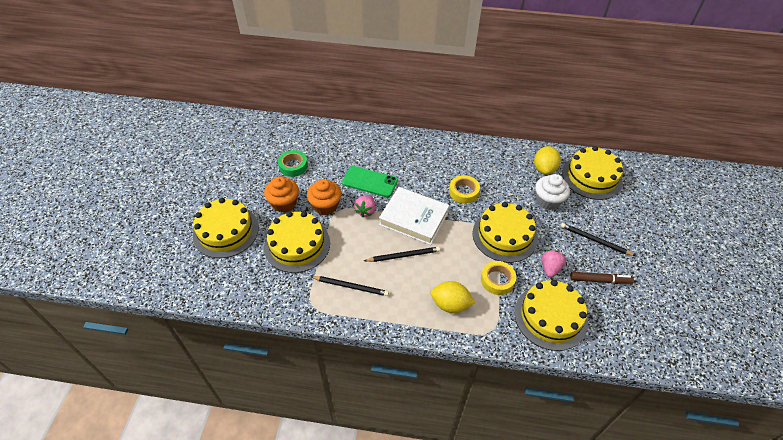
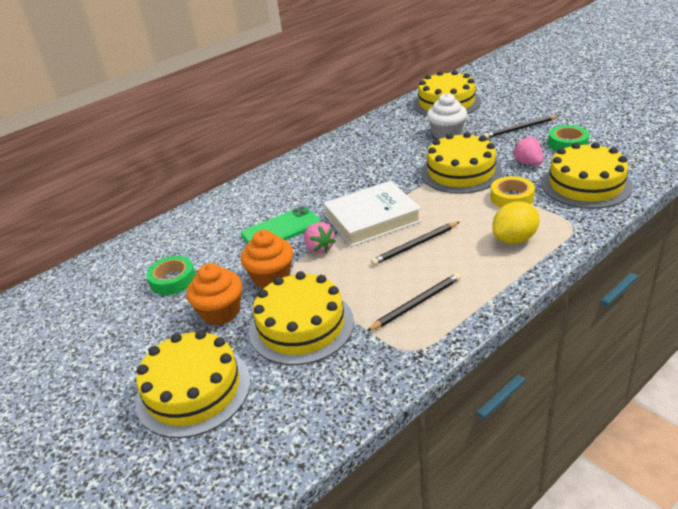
camera: 45 degrees left, 15 degrees down
black pencil [364,247,440,262] -> black pencil turned 150 degrees counterclockwise [371,222,459,265]
yellow tape [449,175,480,204] -> none
yellow lemon [534,146,561,175] -> none
brown marker [570,272,634,284] -> green tape [548,125,589,151]

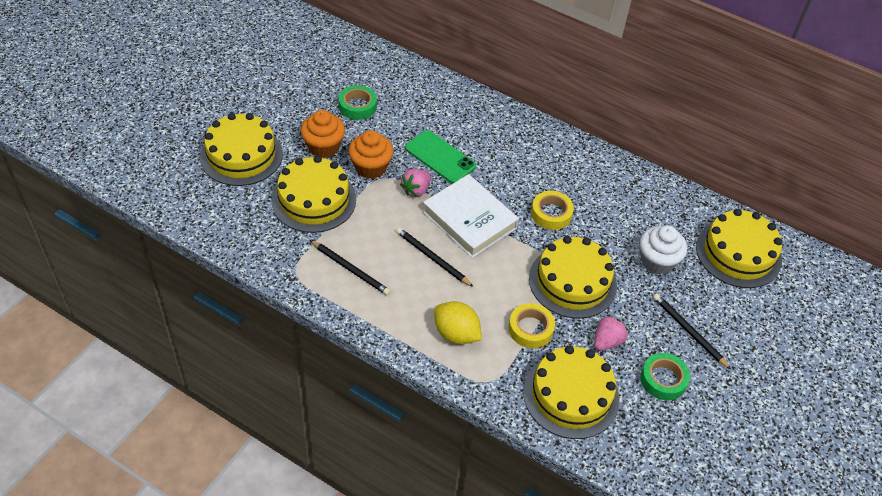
camera: 65 degrees right, 15 degrees up
none -> yellow tape [531,191,574,230]

